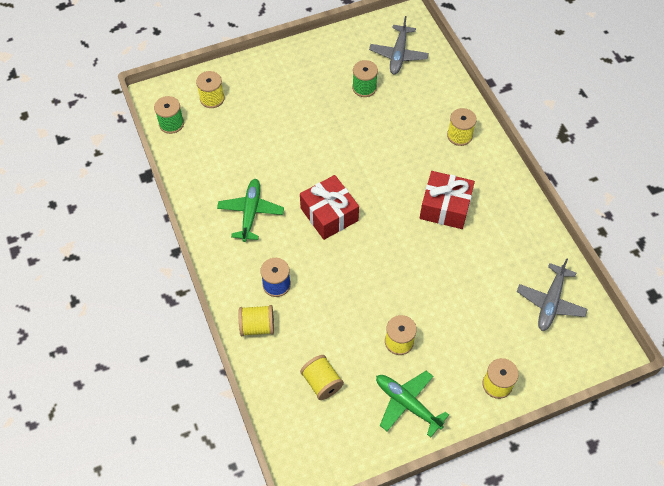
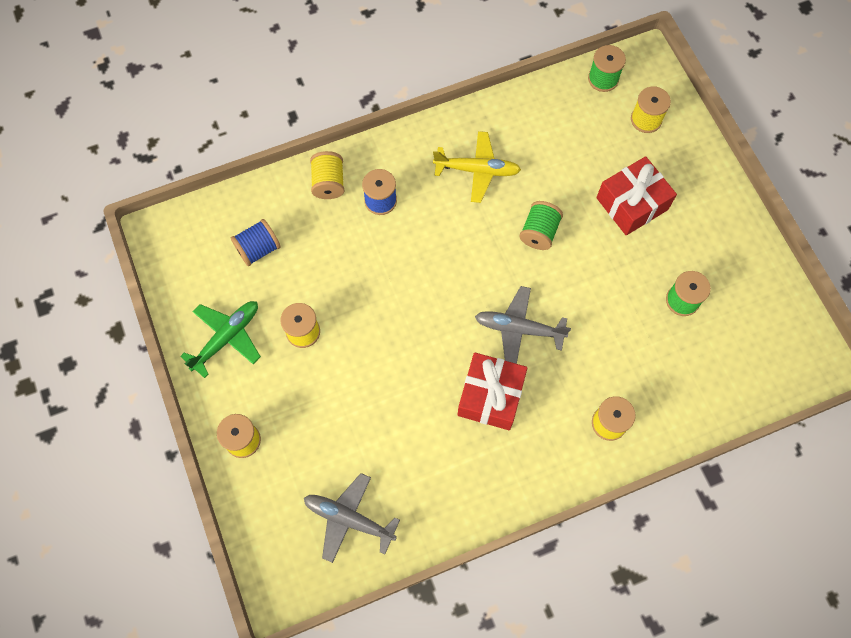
camera: 90 degrees right, 10 degrees up
green plane [217,179,284,242] -> yellow plane [433,131,521,203]
red gift [300,175,359,240] -> red gift moved to [596,156,677,235]
yellow spool [300,355,344,400] -> blue spool [231,219,281,266]
grey plane [369,16,429,74] -> grey plane moved to [475,286,571,364]
none -> green spool [519,201,563,250]

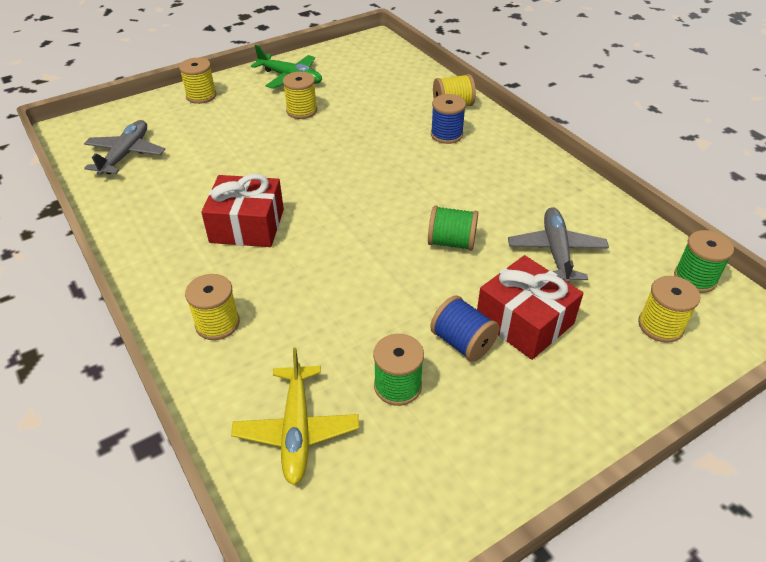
camera: 80 degrees right, 25 degrees down
blue spool [231,219,281,266] -> blue spool moved to [430,295,500,362]
yellow plane [433,131,521,203] -> yellow plane moved to [231,348,359,485]
grey plane [475,286,571,364] -> grey plane moved to [508,207,609,283]

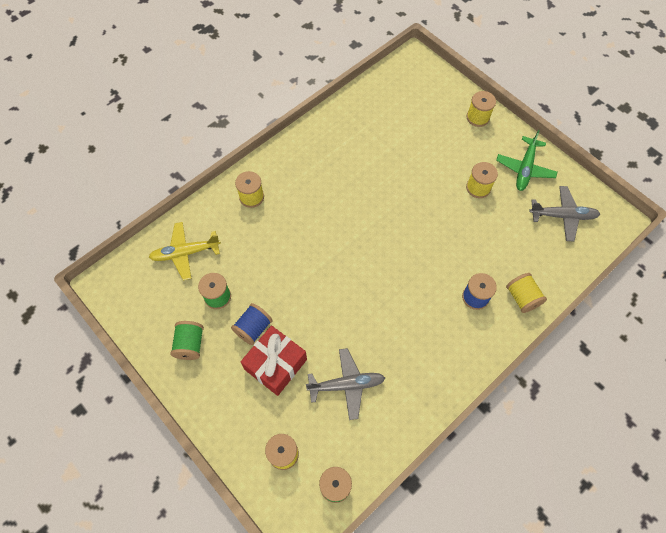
camera: 80 degrees right, 20 degrees up
grey plane [84,120,165,176] -> grey plane moved to [529,186,600,241]
red gift [201,174,284,247] -> none
green spool [428,205,478,251] -> green spool moved to [170,321,204,360]

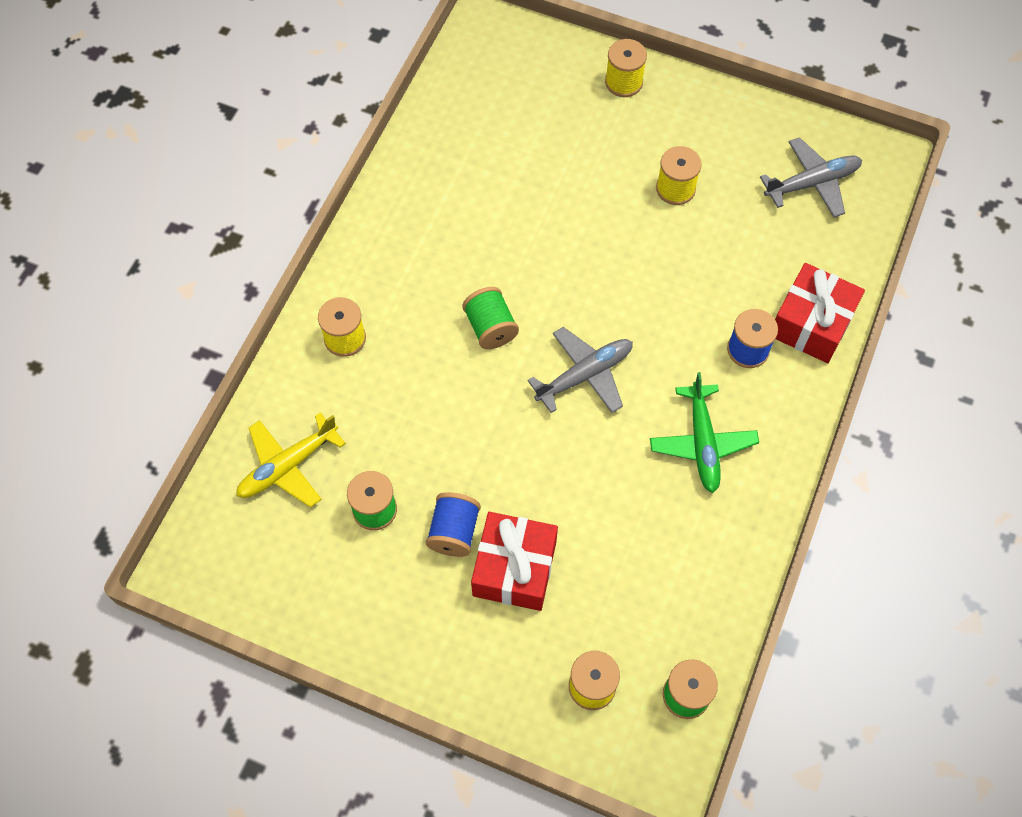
camera: 25 degrees left, 0 degrees up
green spool [170,321,204,360] -> green spool moved to [462,287,519,349]
grey plane [306,348,385,420] -> grey plane moved to [528,327,633,413]
green plane [496,130,558,191] -> green plane moved to [650,372,759,493]
yellow spool [506,273,547,313] -> red gift [775,263,865,363]

